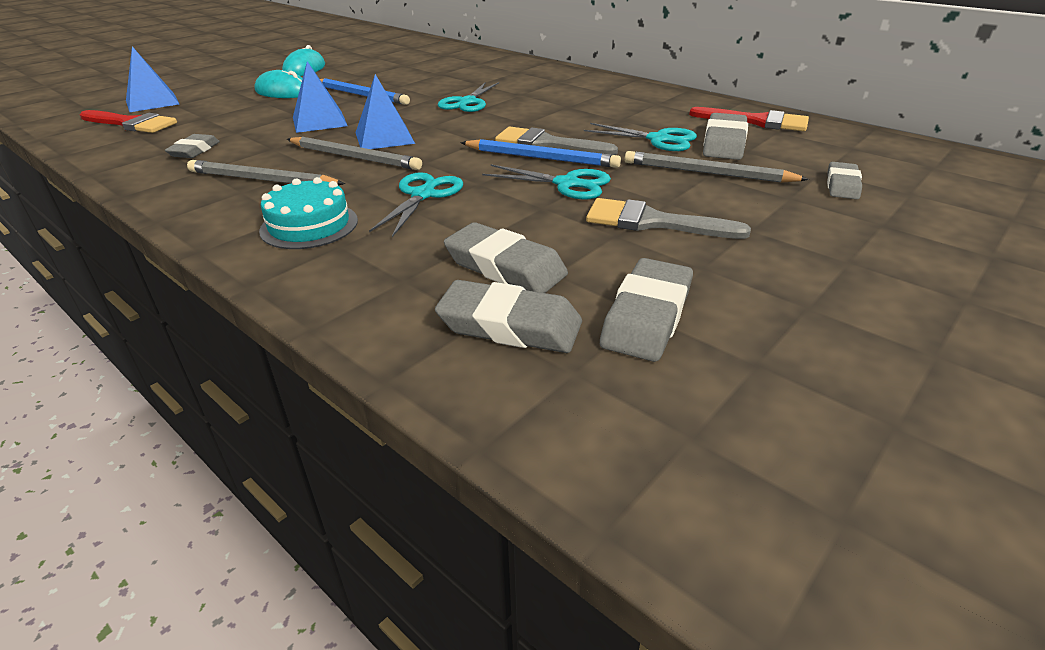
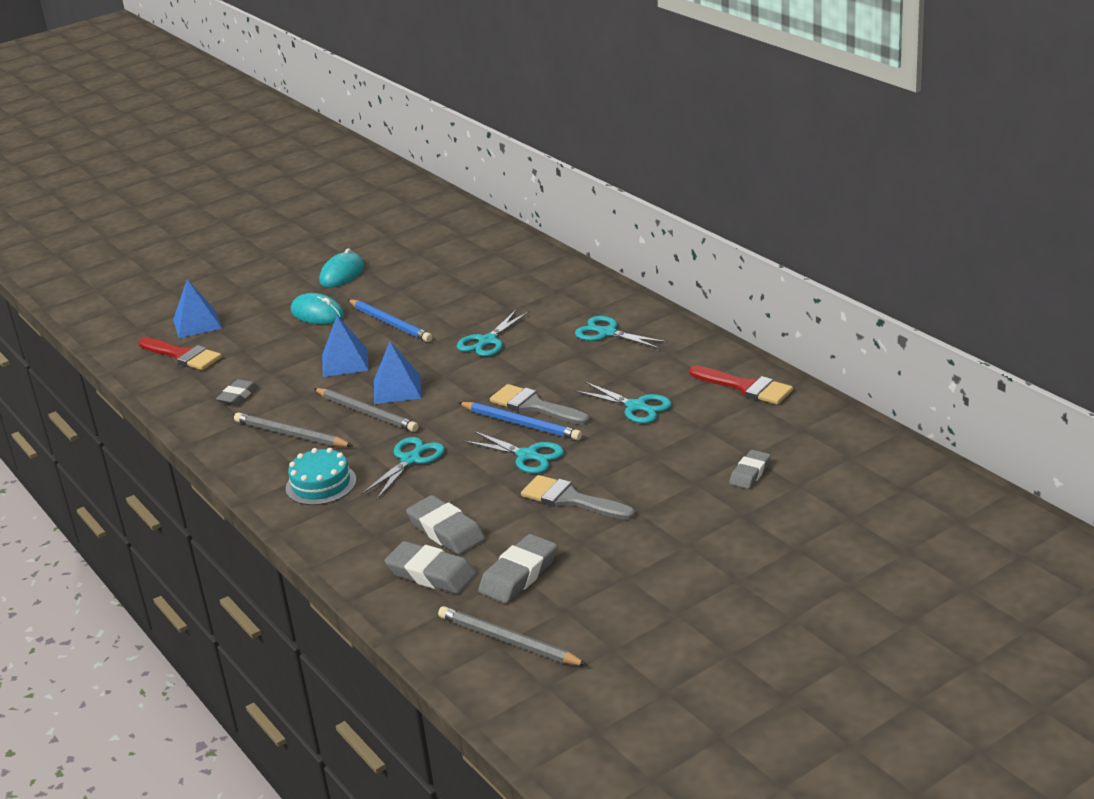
camera: 15 degrees right, 5 degrees down
grey pencil [625,151,809,183] -> grey pencil moved to [438,606,587,666]
grey eraser [703,113,748,160] -> none
none -> turquoise scissors [575,316,668,349]

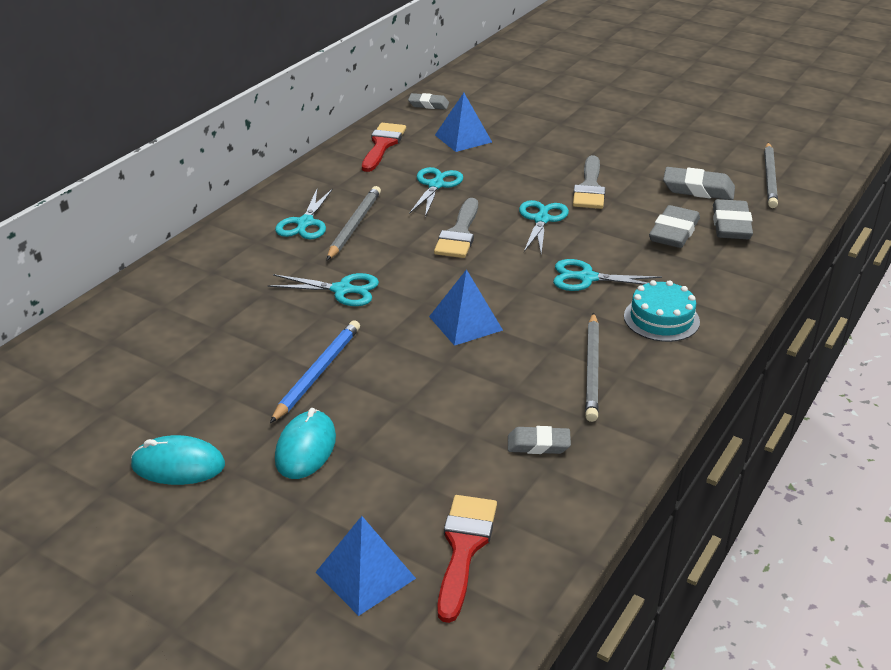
camera: 115 degrees left, 5 degrees up
grey pencil [314,388,418,432] -> grey pencil moved to [327,186,381,260]
blue pyramid [322,316,369,377] -> blue pyramid moved to [435,93,492,152]
blue pencil [458,402,582,440] -> none
grey eraser [729,450,771,489] -> grey eraser moved to [408,93,449,109]

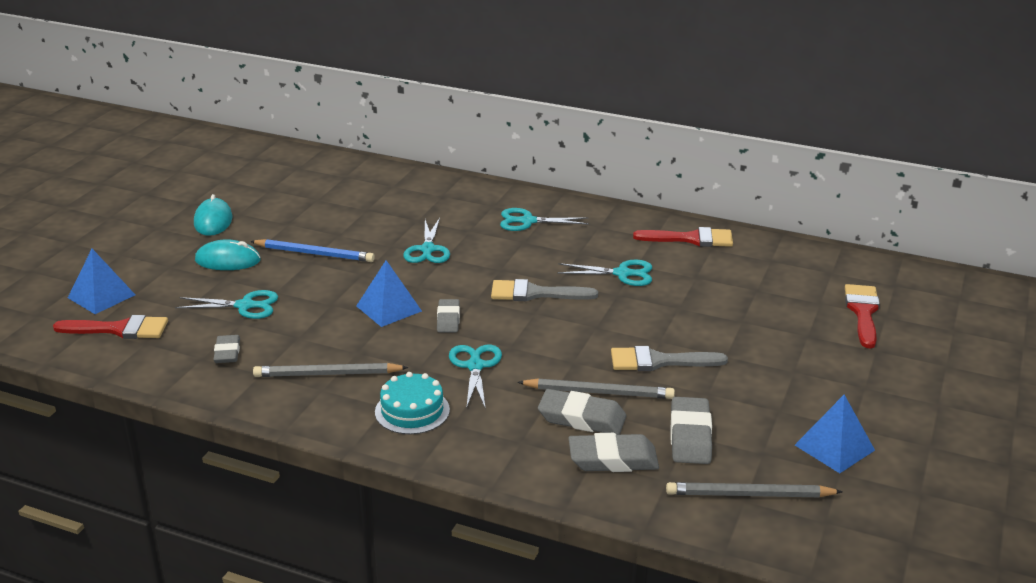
camera: 80 degrees right, 5 degrees down
grey pencil [327,186,381,260] -> grey pencil moved to [517,378,675,399]
grey eraser [408,93,449,109] -> grey eraser moved to [437,299,460,332]
blue pyramid [435,93,492,152] -> blue pyramid moved to [795,395,875,473]
turquoise scissors [519,200,569,254] -> turquoise scissors moved to [175,290,278,319]
none -> red brush [845,284,880,348]

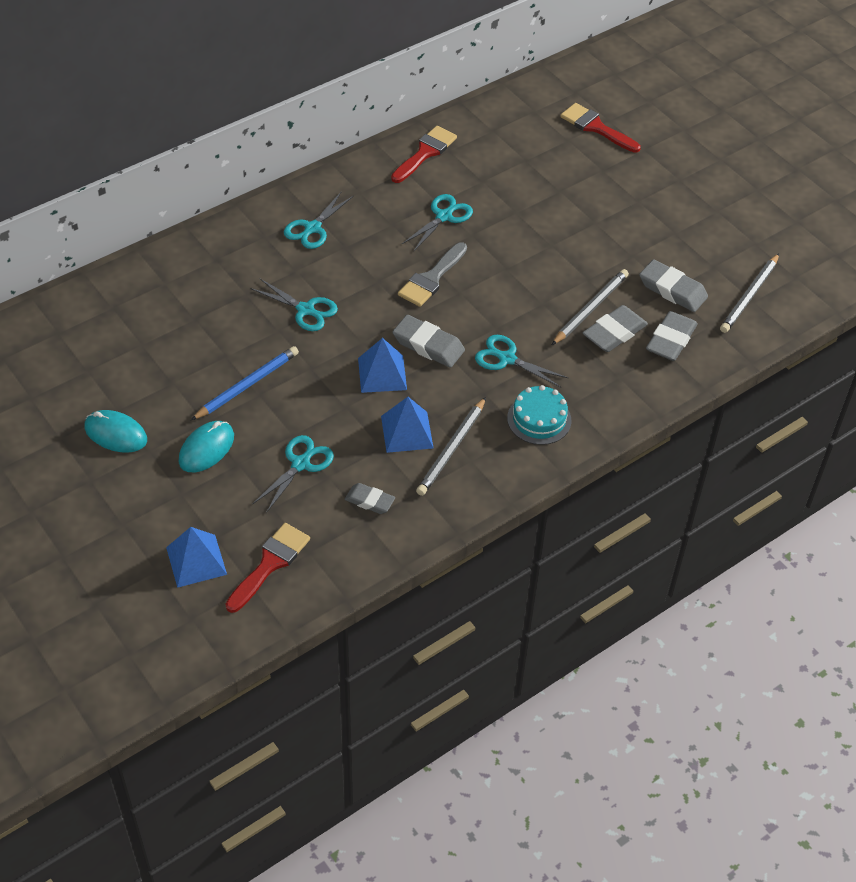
camera: 60 degrees left, 20 degrees up
grey eraser [437,299,460,332] -> grey eraser [393,315,465,368], size x1.57
grey brush [611,346,728,371] -> none
blue pyramid [795,395,875,473] -> blue pyramid moved to [381,397,433,453]

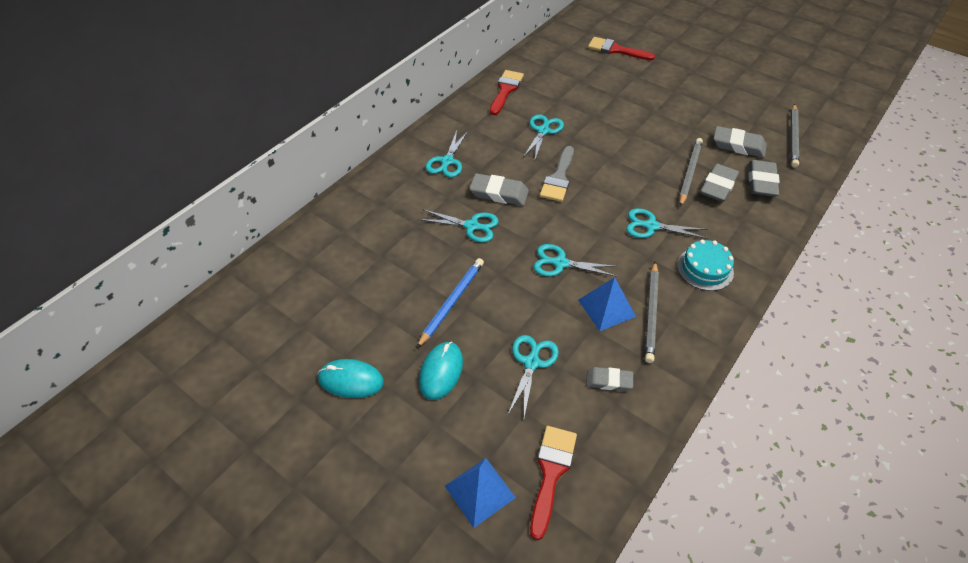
camera: 15 degrees left, 0 degrees up
blue pyramid [358,338,407,393] -> turquoise scissors [534,244,619,277]
grey eraser [393,315,465,368] -> grey eraser moved to [469,173,529,206]

